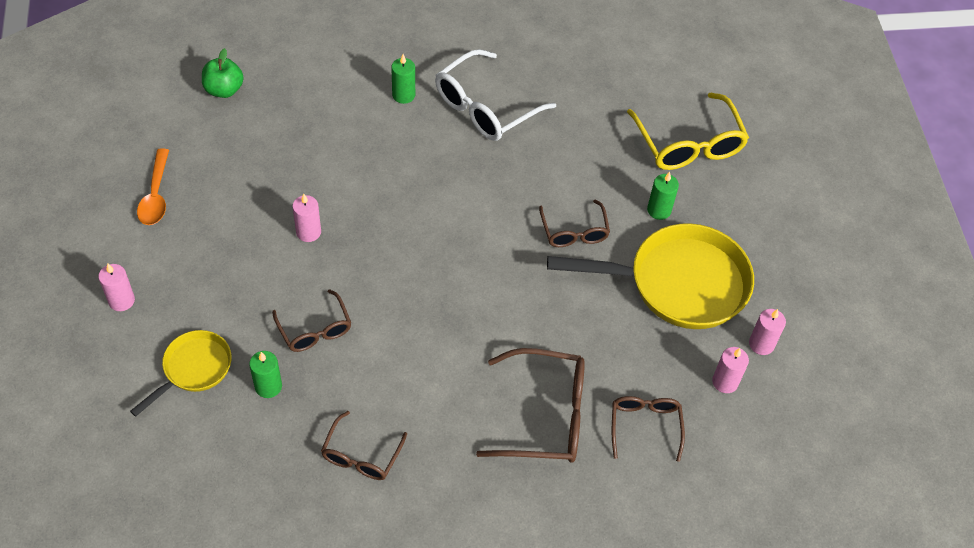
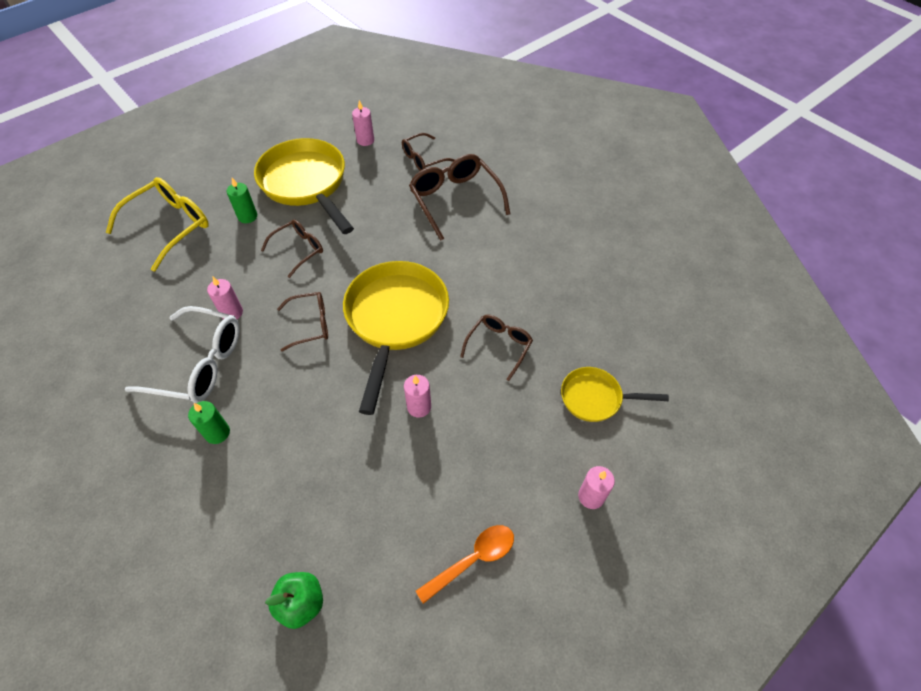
camera: 120 degrees left, 0 degrees up
green candle [249,351,282,398] -> none
brown glasses [321,411,407,480] -> brown glasses moved to [277,292,328,351]
pink candle [749,309,786,355] -> pink candle moved to [207,277,243,319]
none -> yellow pan [343,261,449,415]

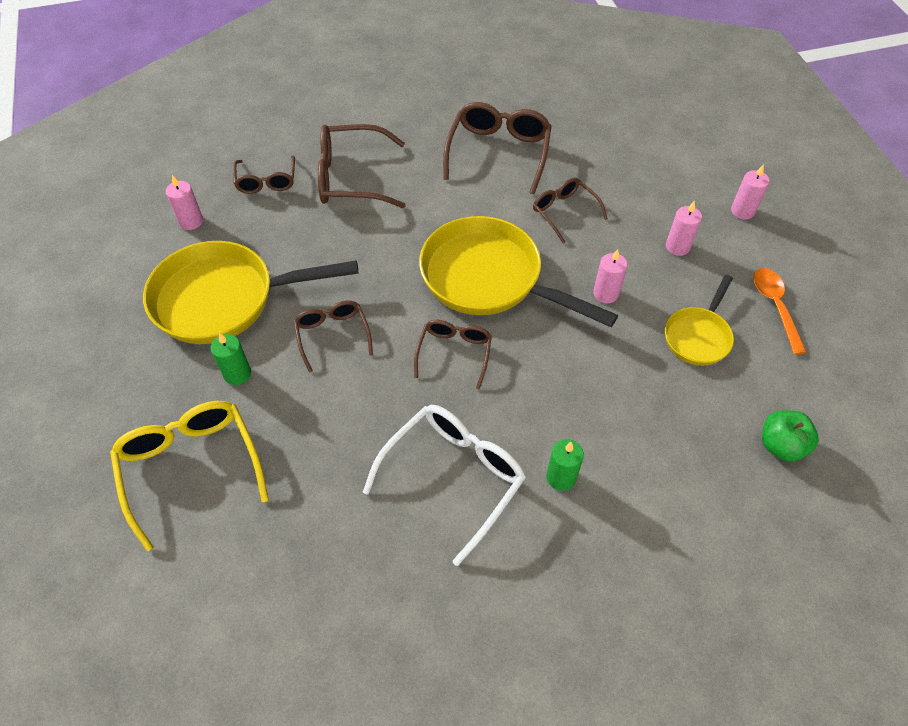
camera: 65 degrees left, 0 degrees up
pink candle [207,277,243,319] -> pink candle moved to [666,201,702,256]
yellow pan [561,367,669,422] -> yellow pan moved to [665,275,734,366]
none -> brown glasses [443,102,551,194]

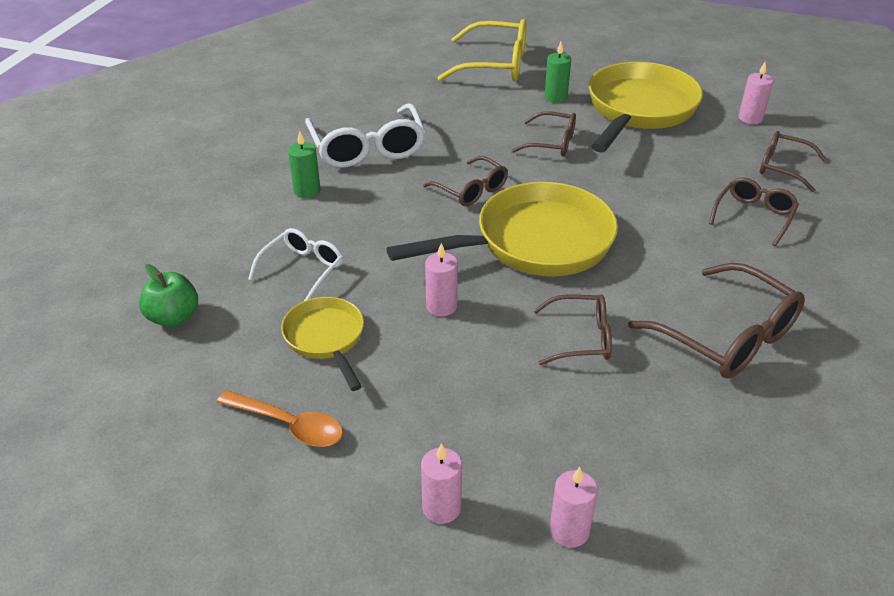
camera: 125 degrees right, 15 degrees down
brown glasses [318,124,406,208] -> brown glasses [709,178,799,246], size x0.60
pink candle [666,201,702,256] -> pink candle moved to [550,467,598,548]
none -> white glasses [248,228,343,301]

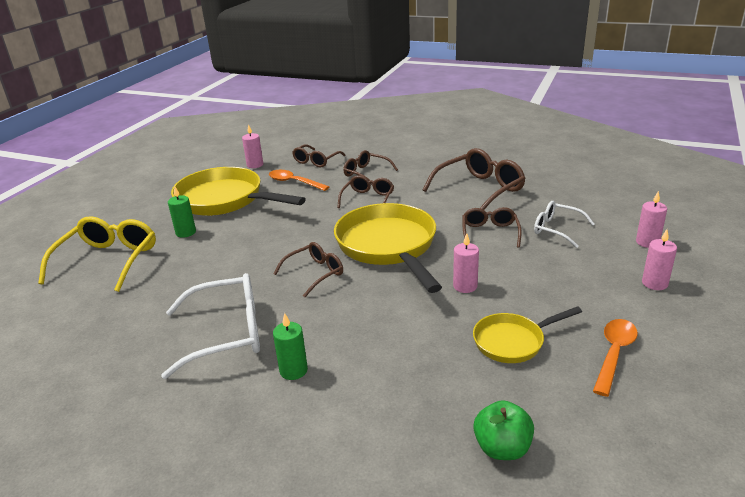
camera: 85 degrees left, 10 degrees down
white glasses [248,228,343,301] -> white glasses moved to [534,201,595,248]
brown glasses [511,111,576,157] -> brown glasses moved to [337,175,394,208]
none -> orange spoon [269,170,329,191]

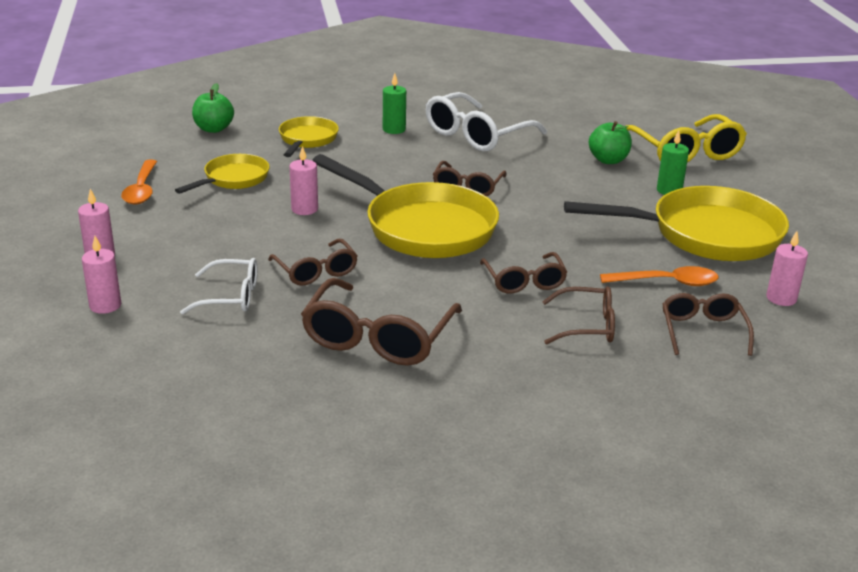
camera: 145 degrees right, 0 degrees up
none -> yellow pan [279,116,339,157]
none -> green apple [589,121,632,164]

